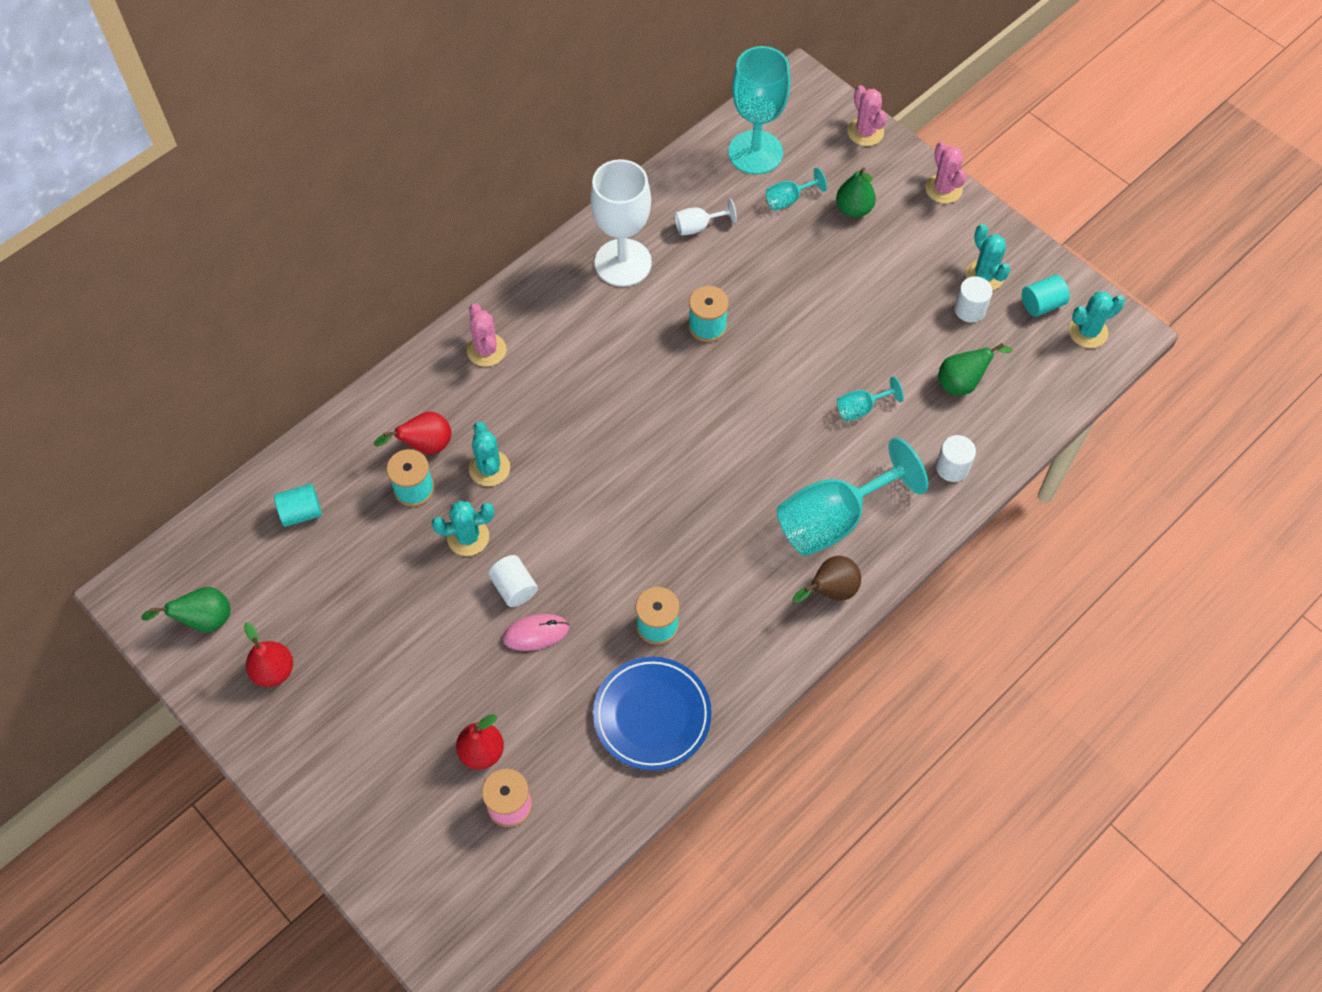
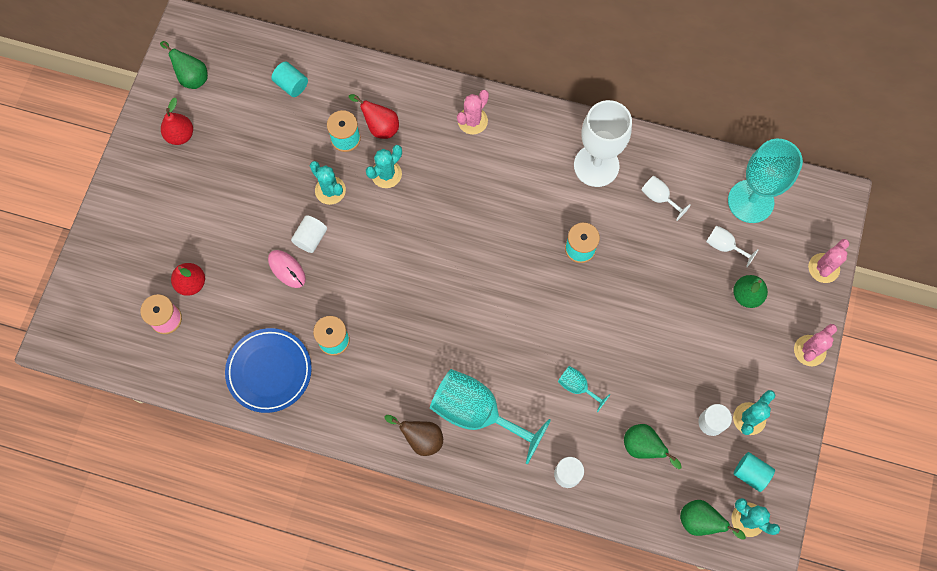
camera: 60 degrees right, 10 degrees up
turquoise goblet [766,167,827,211] -> white goblet [706,225,759,267]
none -> green pear [680,500,746,540]

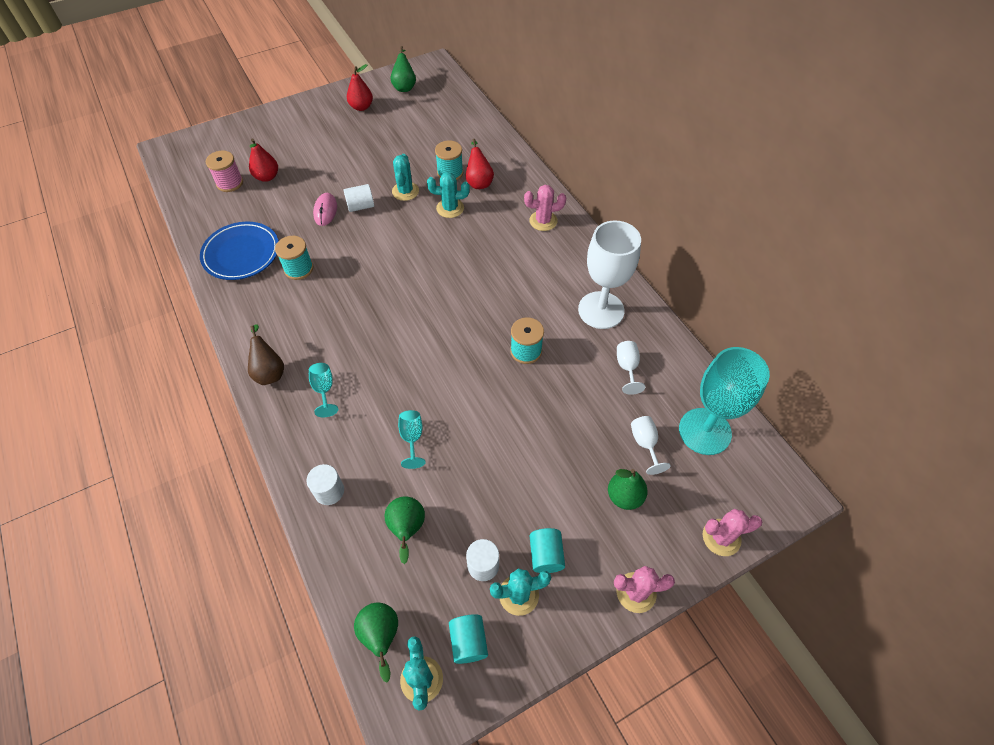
camera: 45 degrees right, 15 degrees down
turquoise cylinder [271,61,308,97] -> turquoise cylinder moved to [530,528,565,573]
turquoise goblet [430,369,551,465] -> turquoise goblet [309,363,338,417], size x0.45

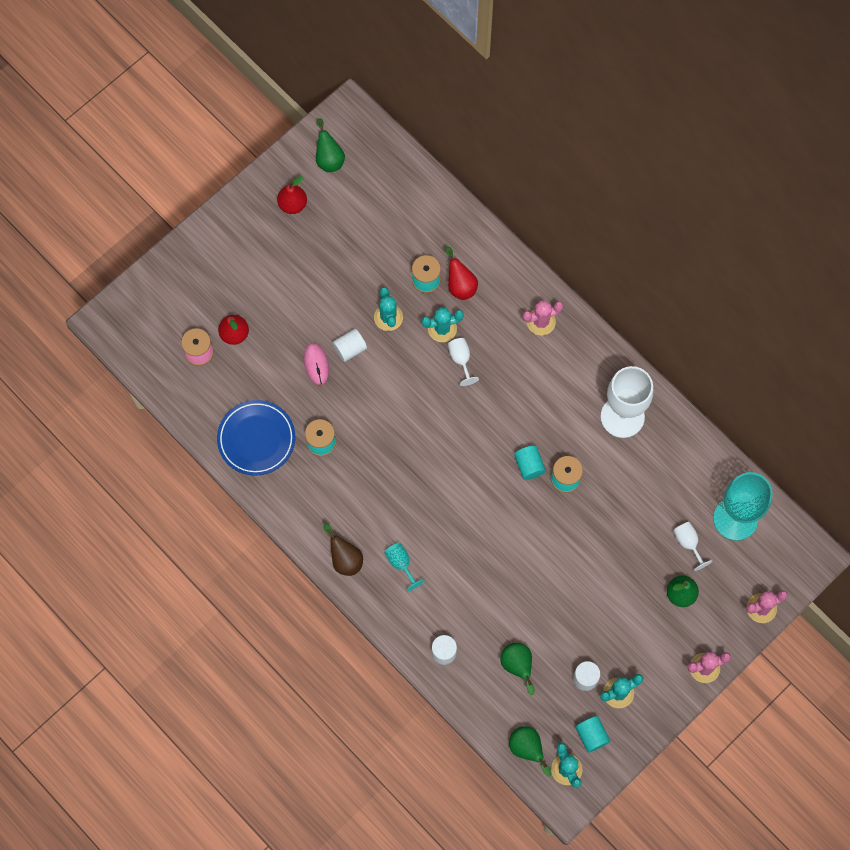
camera: 15 degrees left, 15 degrees up
turquoise goblet [398,410,426,469] -> none
turquoise cylinder [530,528,565,573] -> turquoise cylinder moved to [514,445,546,480]
white goblet [617,341,645,395] -> white goblet moved to [448,338,479,386]

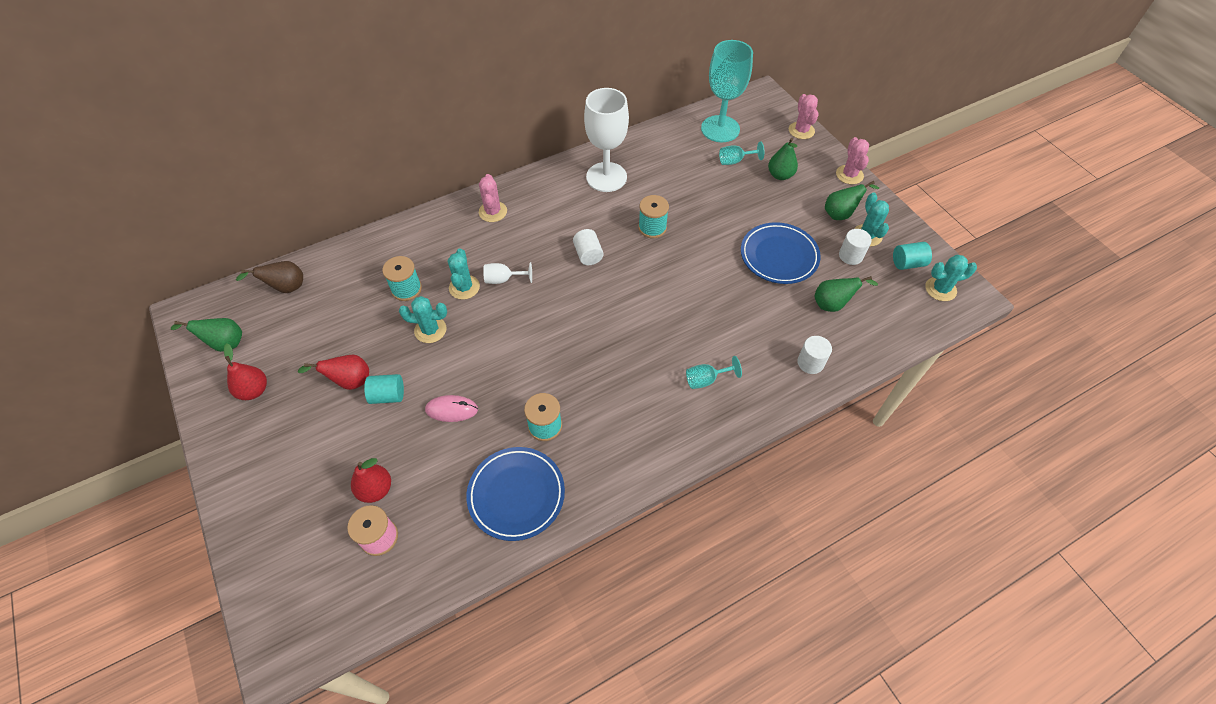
camera: 75 degrees left, 15 degrees down
brown pear [324,523,363,576] -> brown pear moved to [236,261,303,293]
white cylinder [332,329,367,362] -> white cylinder moved to [573,229,604,265]
red pear [445,246,478,300] -> red pear moved to [298,355,369,390]
green pear [509,727,551,777] -> green pear moved to [825,181,879,220]
turquoise cylinder [514,445,546,480] -> turquoise cylinder moved to [364,374,404,404]
white goblet [673,522,712,571] -> turquoise goblet [719,141,765,165]
none -> blue plate [741,222,821,284]

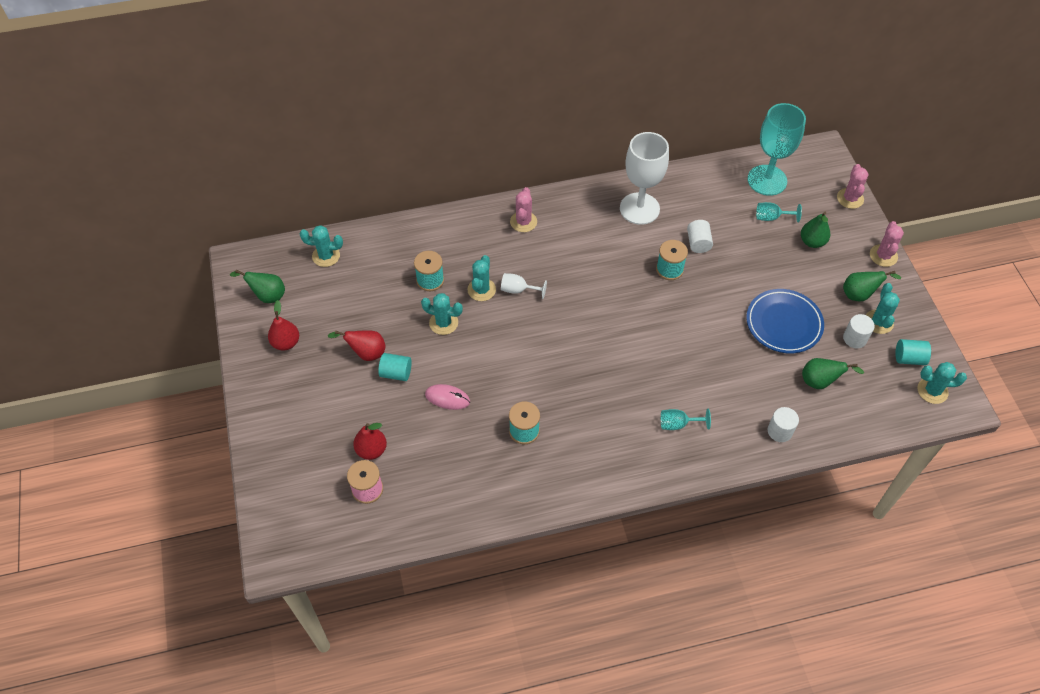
camera: 15 degrees right, 0 degrees up
brown pear [236,261,303,293] -> turquoise cactus [300,225,343,267]
blue plate [466,447,565,541] -> none
white cylinder [573,229,604,265] -> white cylinder moved to [687,220,713,253]

